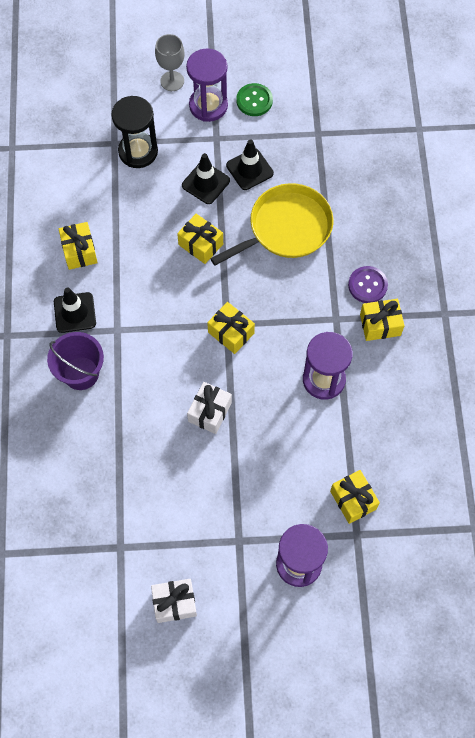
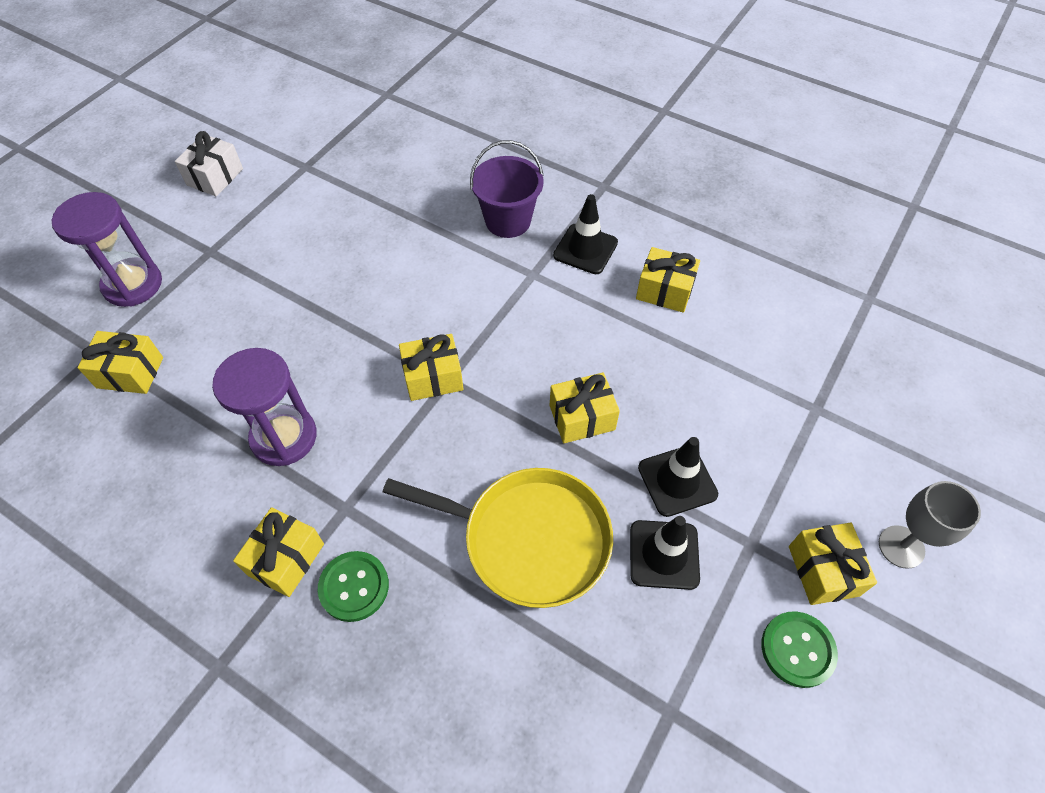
camera: 125 degrees right, 10 degrees down
black hourglass [111,96,158,168] -> none
purple hourglass [186,48,228,122] -> yellow gift [789,522,877,605]
white gift [187,382,232,434] -> none
yellow pan [210,183,333,266] -> yellow pan turned 75 degrees counterclockwise [383,468,613,608]
purple button [348,266,388,303] -> green button [317,551,389,622]

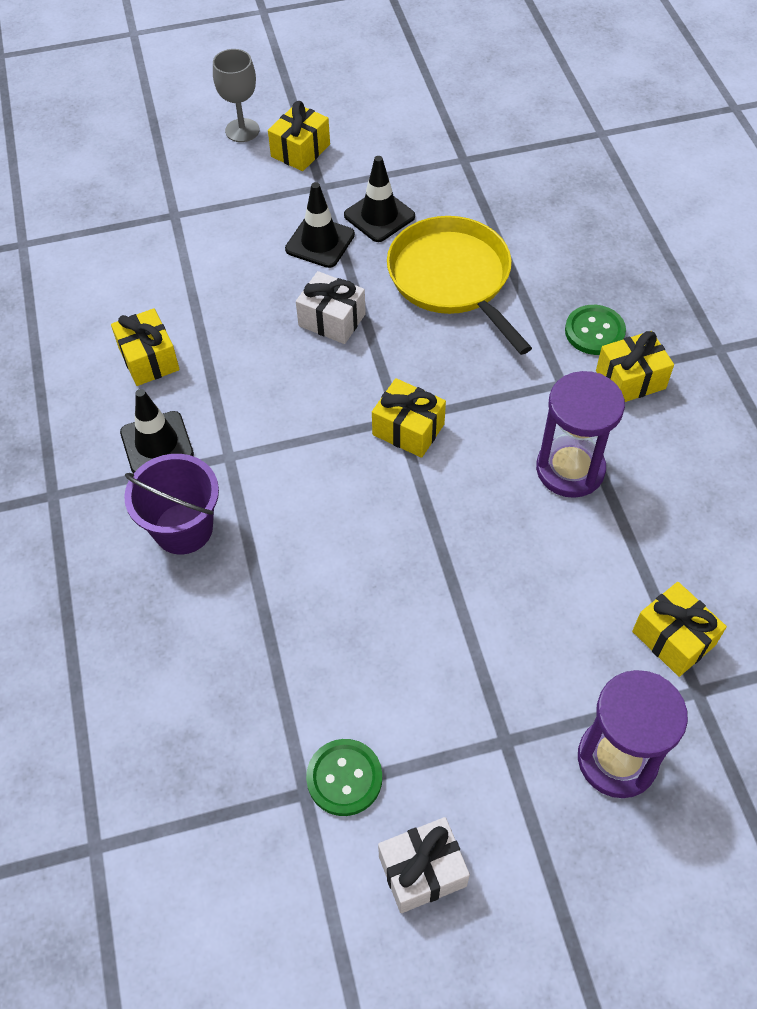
camera: 135 degrees left, 0 degrees up
yellow gift [550,373,620,443] -> white gift [296,271,366,344]
green button [762,611,838,688] -> green button moved to [306,739,382,816]

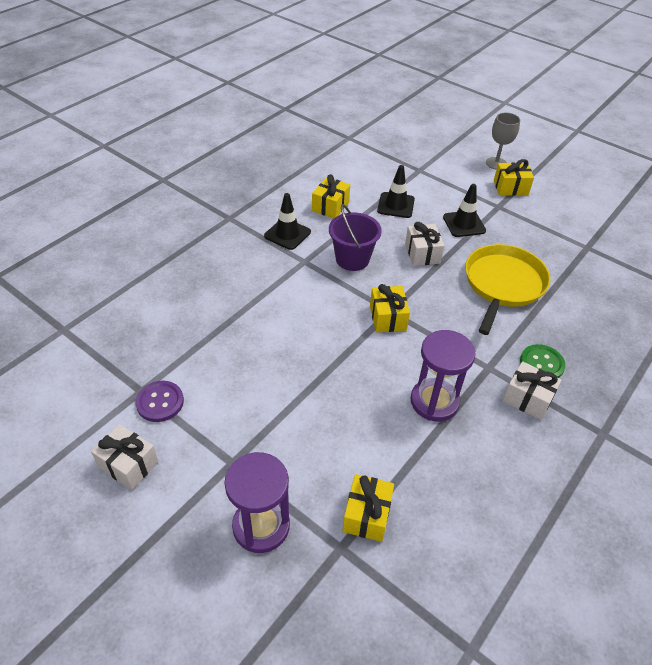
camera: 50 degrees right, 10 degrees down
purple bucket [124,454,219,554] -> purple bucket moved to [329,204,382,271]
green button [306,739,382,816] -> purple button [135,381,184,422]
black traffic cone [344,156,415,242] -> black traffic cone moved to [377,165,415,218]
yellow gift [596,331,674,402] -> white gift [503,361,561,420]

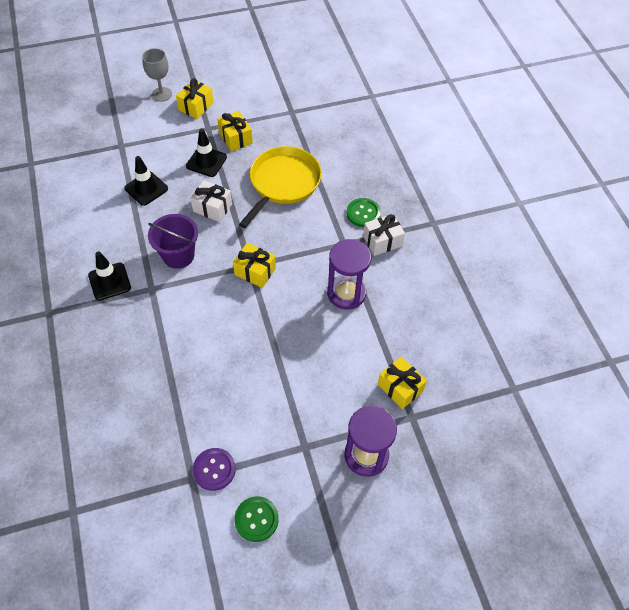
camera: 55 degrees left, 10 degrees up
white gift [91,424,158,490] -> green button [234,496,279,542]
yellow gift [312,174,350,219] -> yellow gift moved to [217,111,253,151]
yellow pan [465,244,550,335] -> yellow pan turned 60 degrees clockwise [239,146,322,228]

